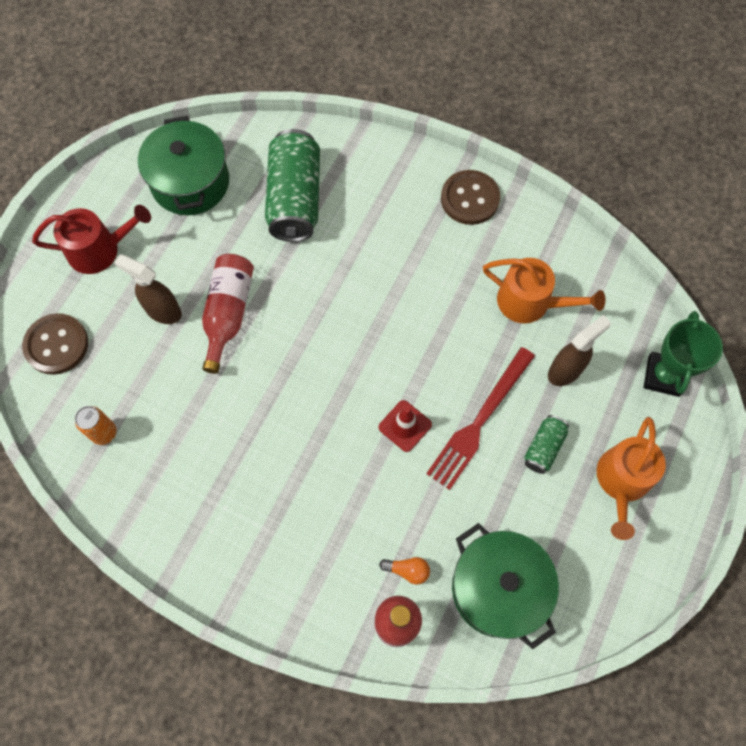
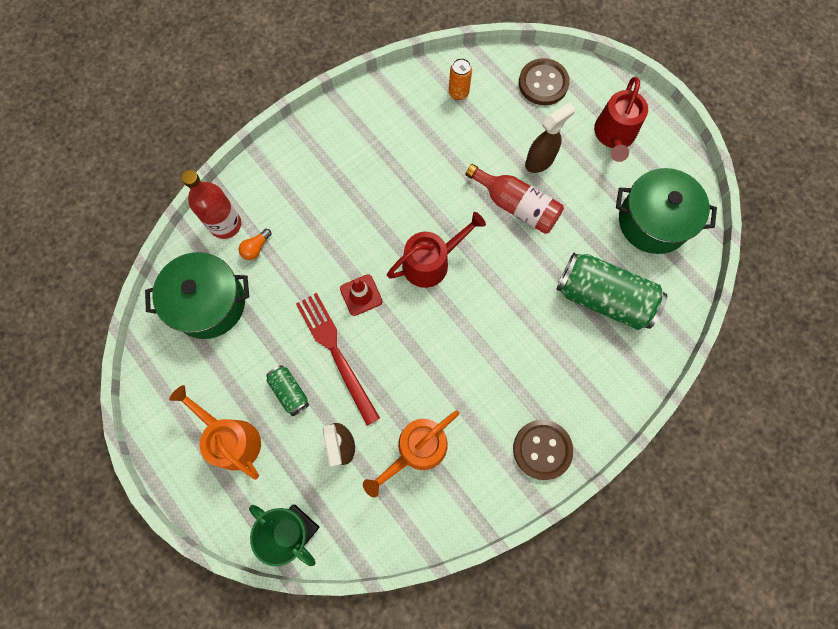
camera: 115 degrees right, 5 degrees up
none -> red watering can [387,212,486,288]

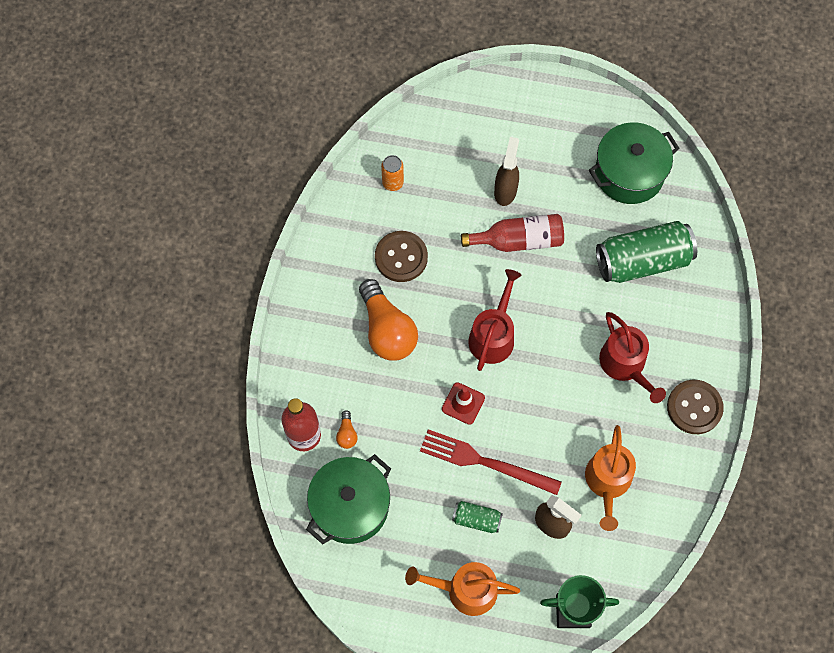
camera: 40 degrees left, 5 degrees down
brown button [519,58,570,105] -> brown button moved to [375,231,428,282]
red watering can [594,77,648,162] -> red watering can moved to [599,312,666,403]
none -> orange light bulb [359,279,418,361]

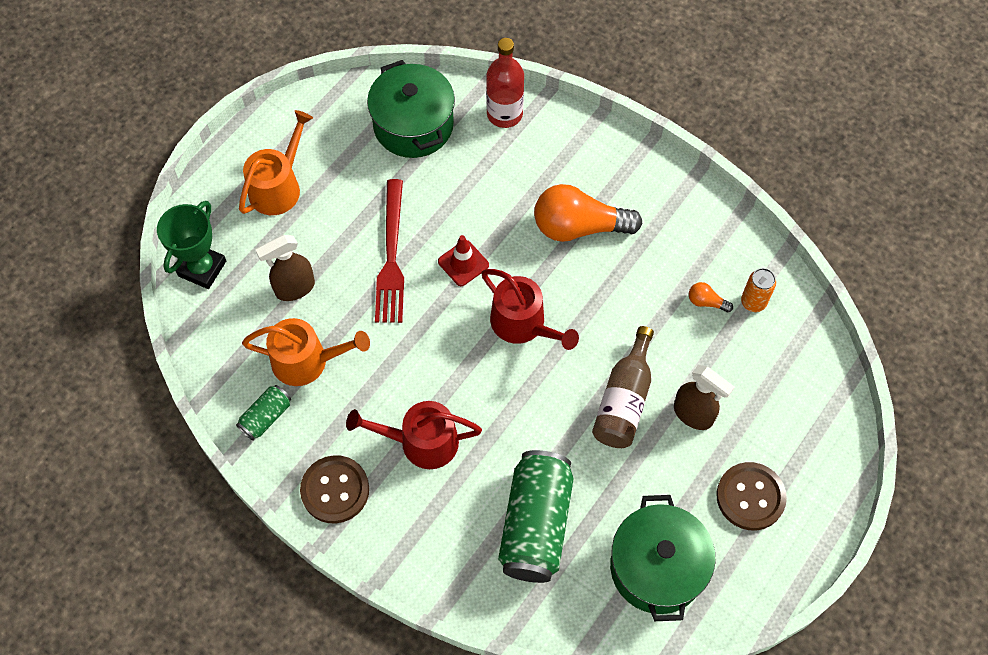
camera: 115 degrees right, 5 degrees down
orange light bulb [336,410,358,449] -> orange light bulb moved to [689,282,733,313]
brown button [375,231,428,282] -> brown button moved to [716,462,787,531]
red fork [420,429,562,495] -> red fork turned 135 degrees clockwise [375,179,404,323]
green can [452,501,503,533] -> green can moved to [236,385,291,441]
red bottle [461,214,564,252] -> brown bottle [592,326,654,448]
orange watering can [585,425,636,531] -> orange watering can turned 150 degrees clockwise [242,318,370,386]

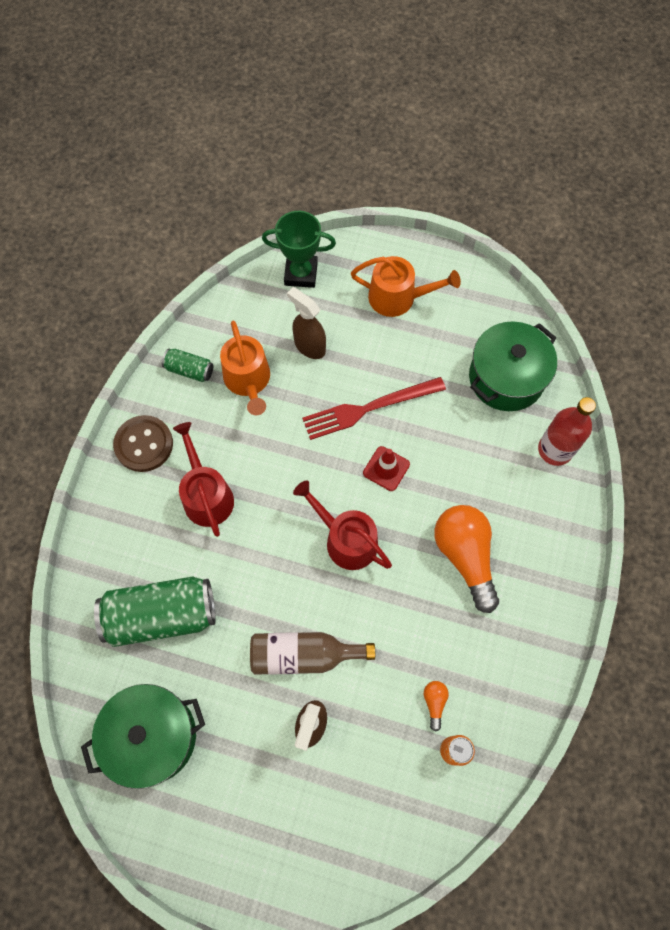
camera: 70 degrees right, 5 degrees up
red watering can [481,269,579,350] -> red watering can turned 105 degrees clockwise [293,480,392,570]
brown button [716,462,787,531] -> none

